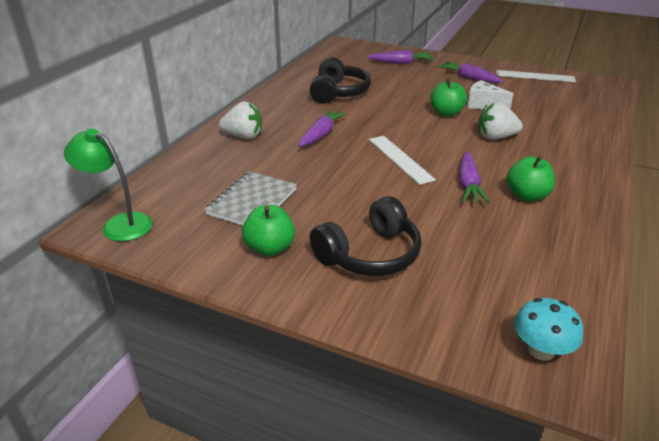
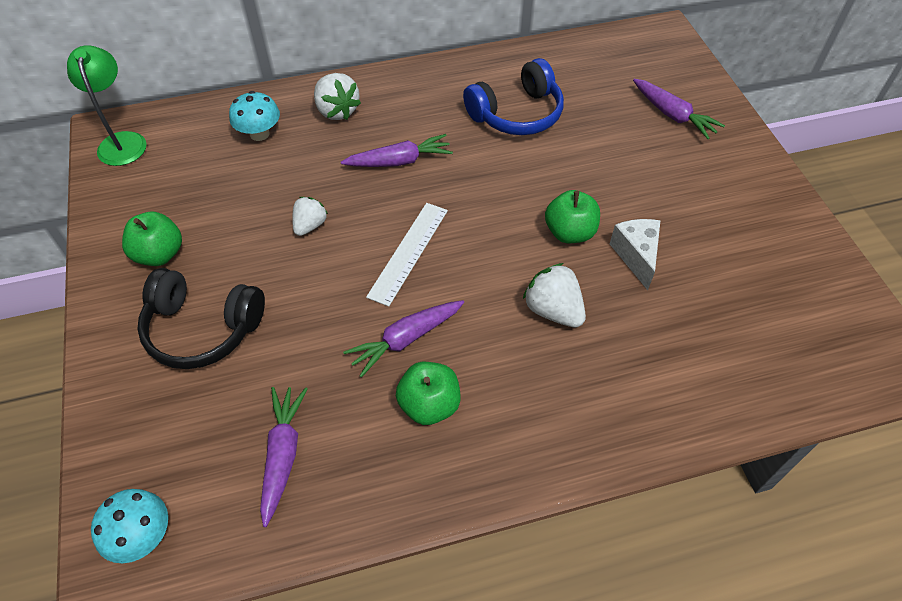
camera: 50 degrees right, 20 degrees up
grey notebook [204,171,297,226] -> none
black headphones [310,57,371,104] -> blue headphones [463,58,564,135]
purple carrot [437,62,504,83] -> purple carrot moved to [260,387,307,527]
white ruler [496,70,576,82] -> none
none -> turquoise mushroom [229,91,280,141]
none -> white strawberry [292,197,328,236]

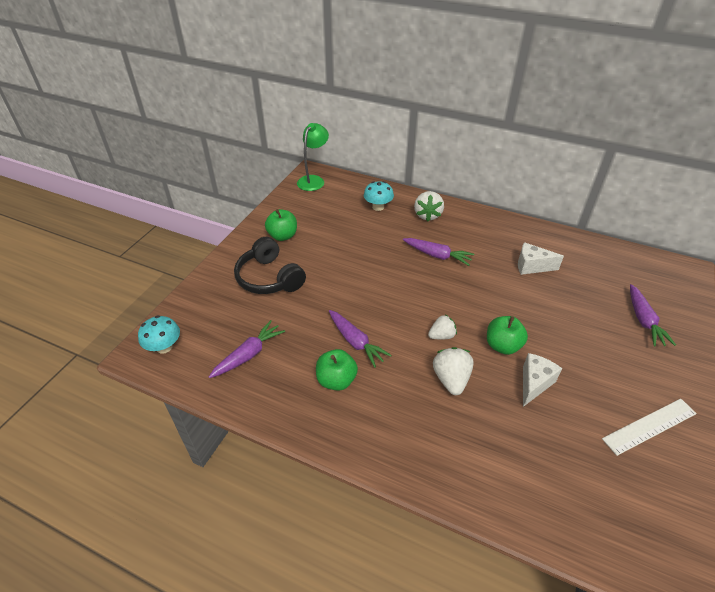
camera: 40 degrees right, 10 degrees down
white strawberry [292,197,328,236] -> white strawberry moved to [428,315,457,340]
purple carrot [343,300,464,377] -> purple carrot turned 135 degrees counterclockwise [329,310,392,368]
white ruler [366,203,448,307] -> white ruler moved to [602,399,697,456]
blue headphones [463,58,564,135] -> white cheese [518,242,564,275]

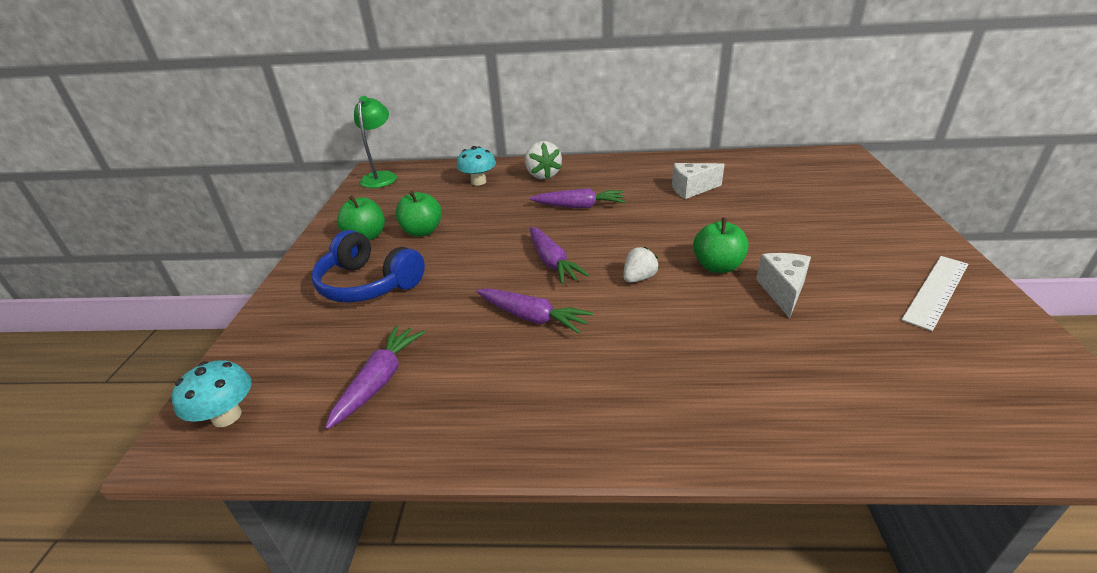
camera: 20 degrees left, 10 degrees down
black headphones [234,237,306,294] -> blue headphones [311,230,425,303]
green apple [316,349,358,391] -> green apple moved to [395,190,442,237]
white strawberry [433,347,474,395] -> none
purple carrot [630,284,676,347] -> purple carrot moved to [530,227,589,285]

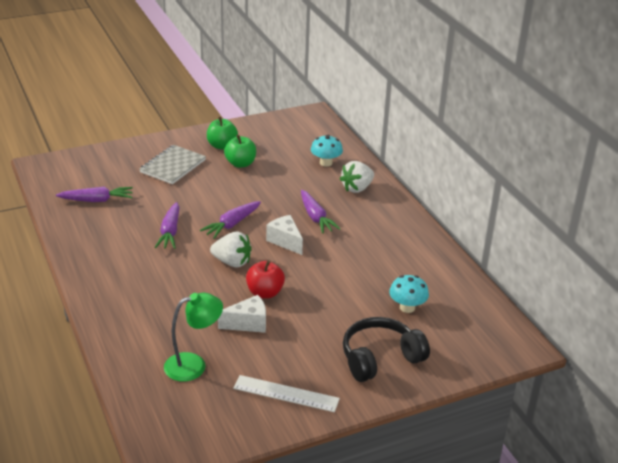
camera: 60 degrees right, 0 degrees up
turquoise mushroom [172,360,252,427] -> turquoise mushroom moved to [389,275,429,313]
blue headphones [311,230,425,303] -> grey notebook [139,145,206,184]
green lamp [354,96,397,188] -> green lamp moved to [164,293,223,382]
white strawberry [623,247,659,283] -> white strawberry [210,231,252,268], size x1.51
white cheese [672,163,725,199] -> white cheese moved to [266,215,303,255]
green apple [693,218,749,273] -> red apple [246,260,285,299]
none -> black headphones [343,317,430,382]

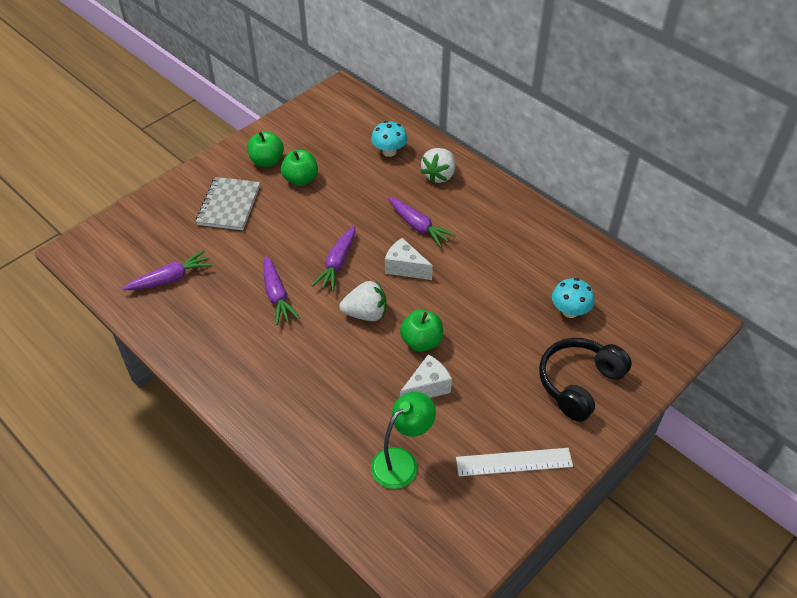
camera: 20 degrees left, 15 degrees up
red apple [246,260,285,299] -> green apple [400,310,443,352]

